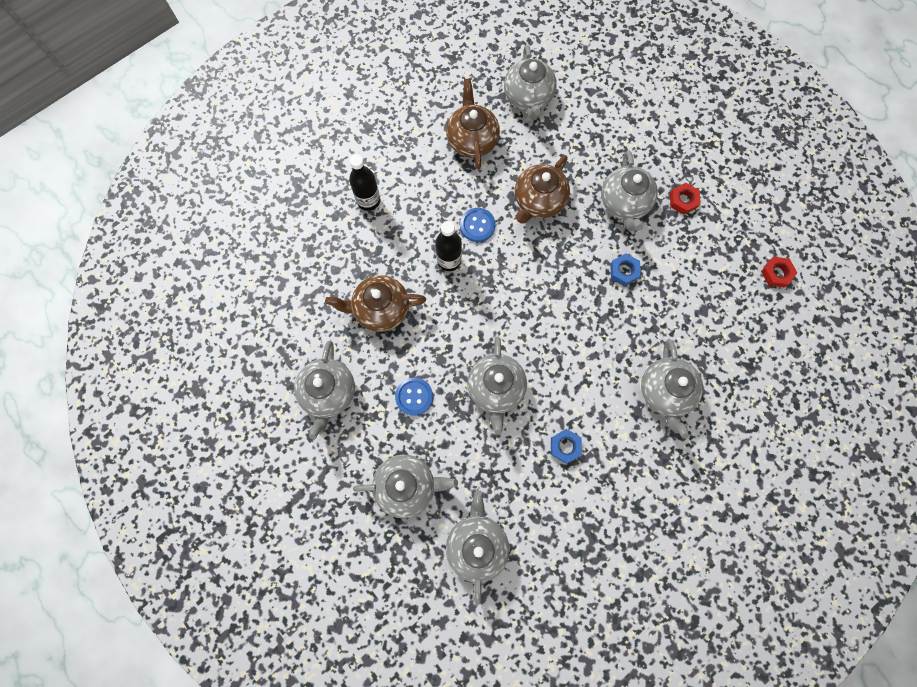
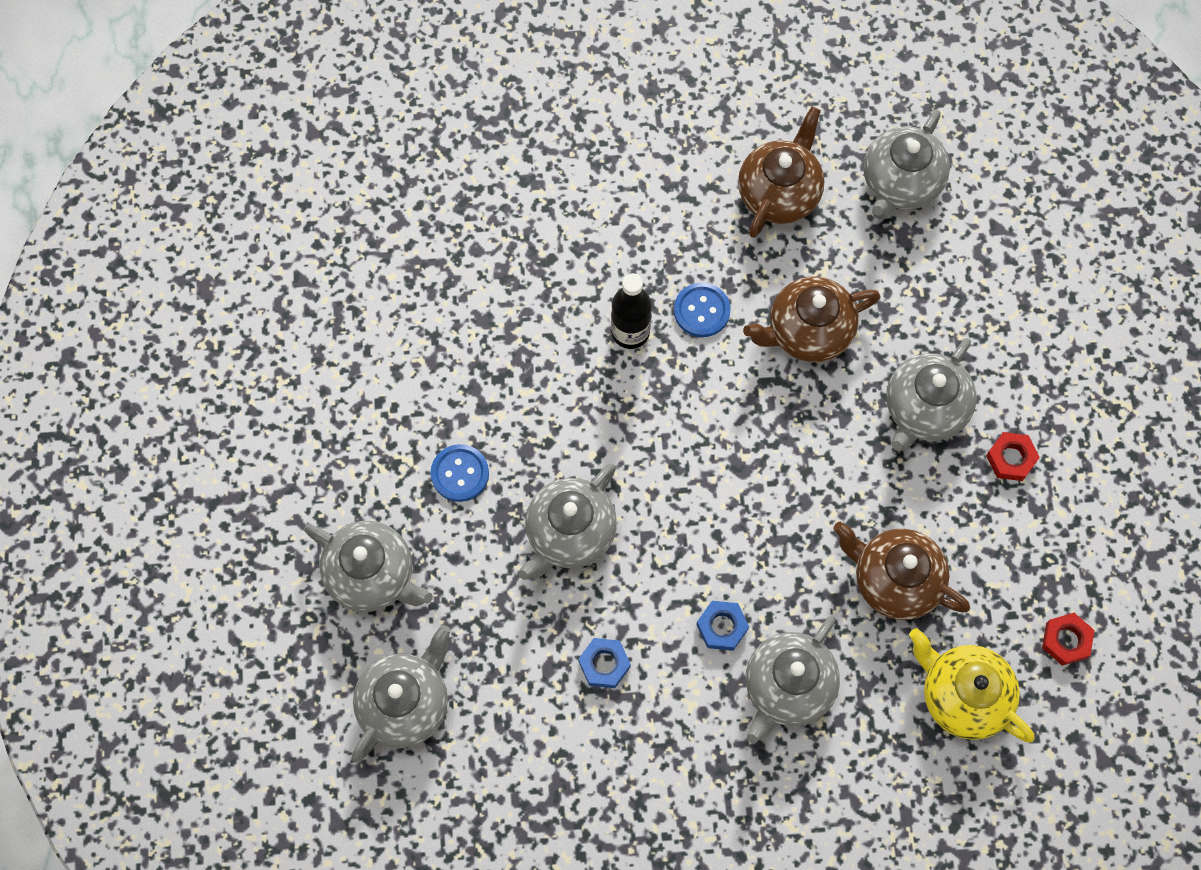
camera: 35 degrees right, 5 degrees down
grey teapot [294,341,355,439] -> none
brown teapot [325,275,426,332] -> brown teapot moved to [833,522,970,620]
black bottle [349,154,380,211] -> none
blue nut [610,253,641,286] -> blue nut moved to [696,601,749,651]
none -> yellow teapot [909,628,1034,742]

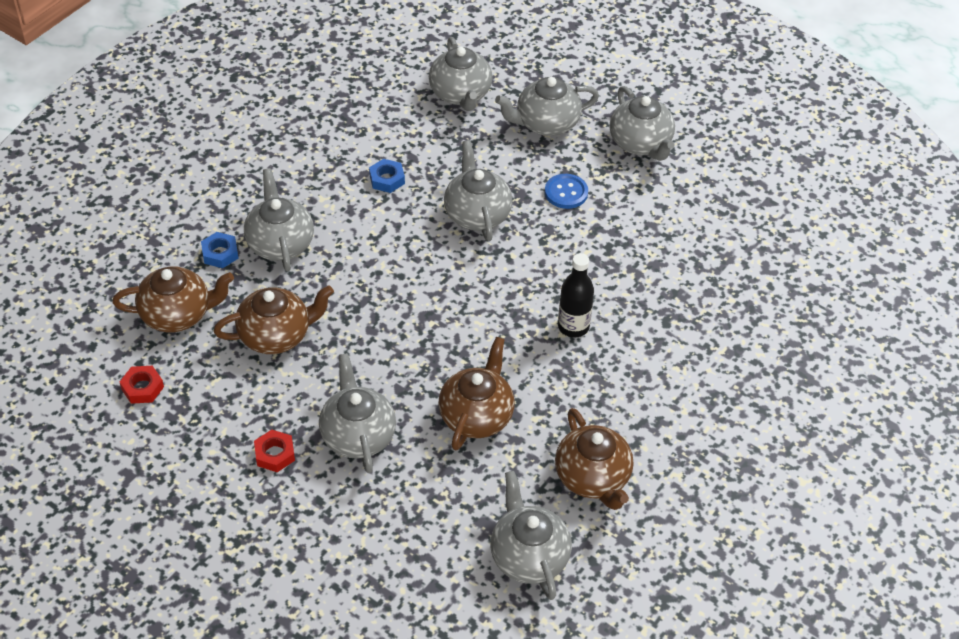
camera: 130 degrees right, 20 degrees down
blue button [674,282,731,337] -> none
blue nut [696,601,749,651] -> blue nut moved to [201,232,239,268]
yellow teapot [909,628,1034,742] -> brown teapot [112,267,234,332]
none -> grey teapot [609,86,675,161]

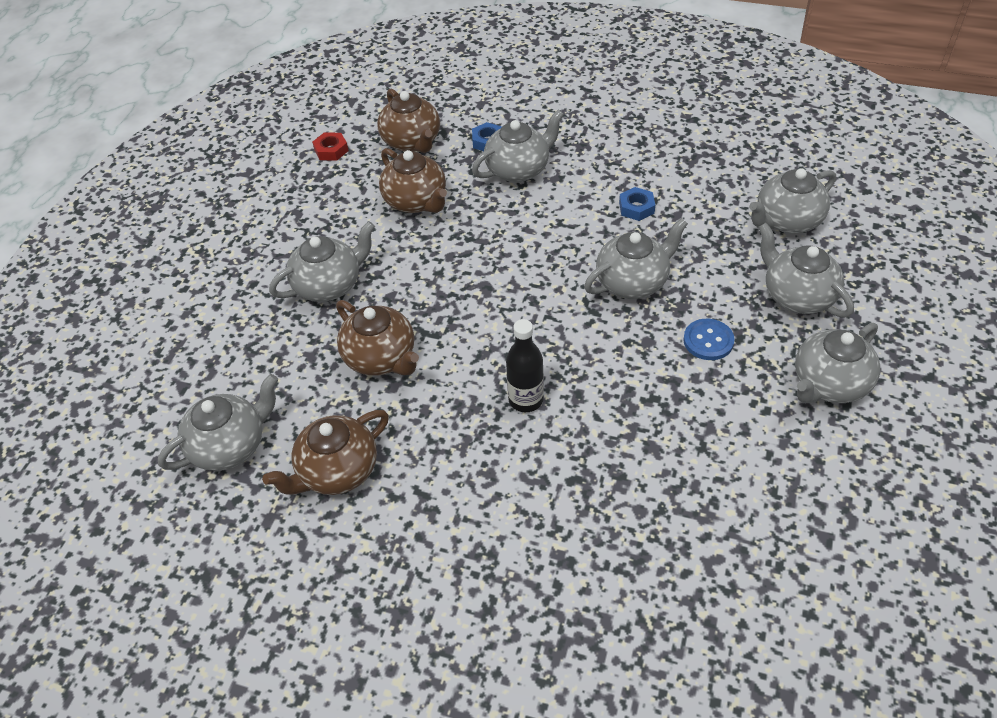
camera: 75 degrees right, 0 degrees up
red nut [254,429,295,472] -> none
brown teapot [438,337,515,450] -> brown teapot turned 45 degrees clockwise [336,300,419,376]

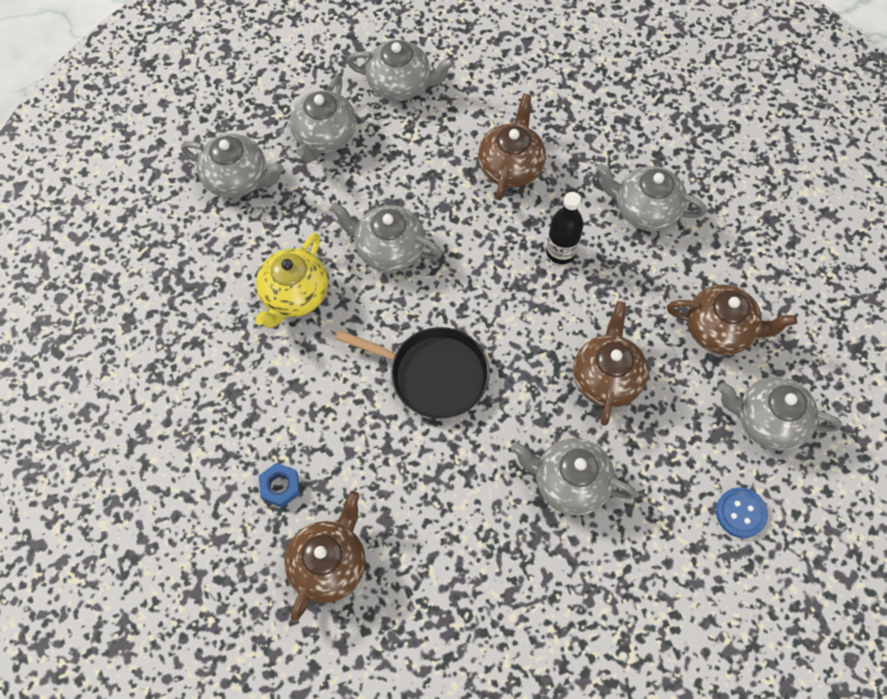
camera: 130 degrees left, 15 degrees up
red nut [312,132,349,161] -> none
brown teapot [379,148,447,213] -> brown teapot moved to [478,93,546,200]
grey teapot [472,109,564,182] -> grey teapot moved to [596,164,707,231]
blue nut [619,187,655,221] -> yellow teapot [255,233,329,328]
blue button [683,319,735,360] -> blue button moved to [716,487,768,538]
none -> black pan [336,327,490,419]

